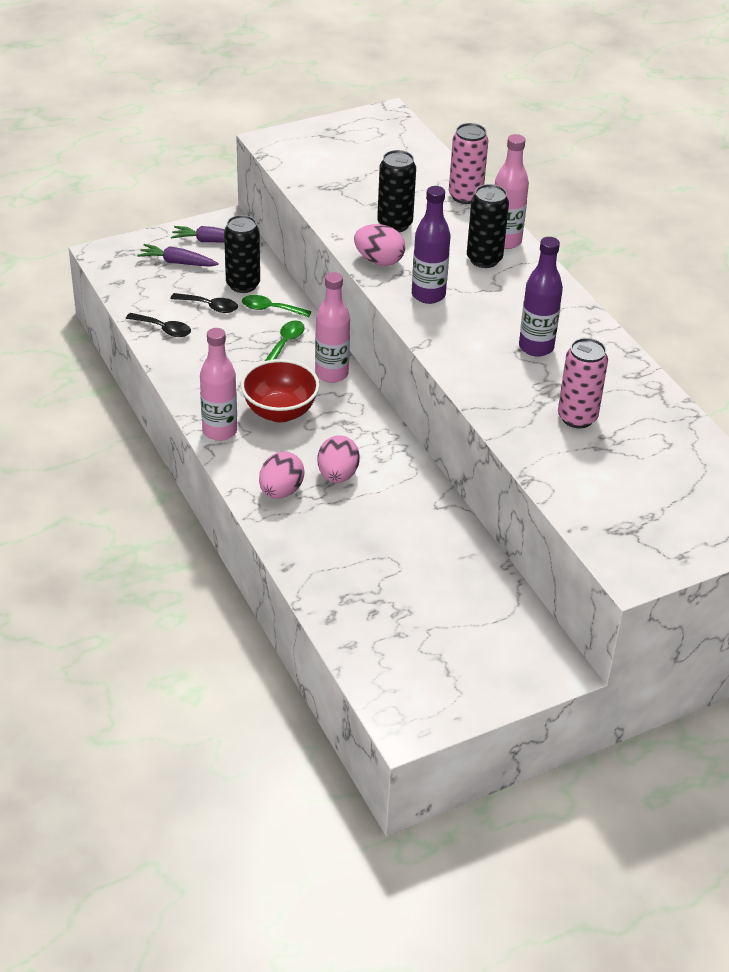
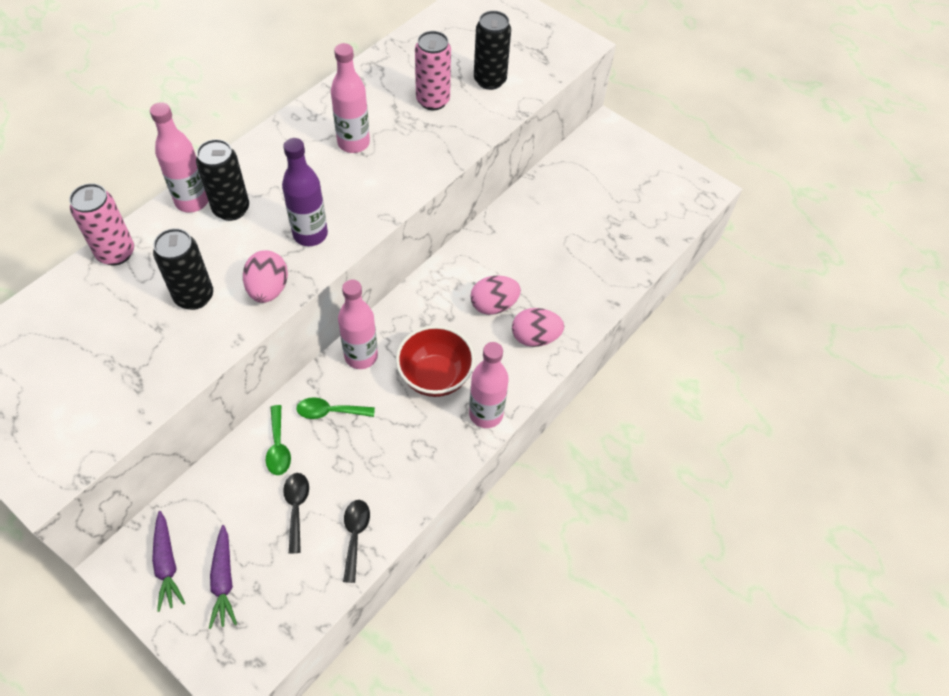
camera: 115 degrees left, 15 degrees up
black can [224,215,260,293] -> black can moved to [474,11,511,90]
purple bottle [519,237,563,357] -> pink bottle [331,43,370,153]

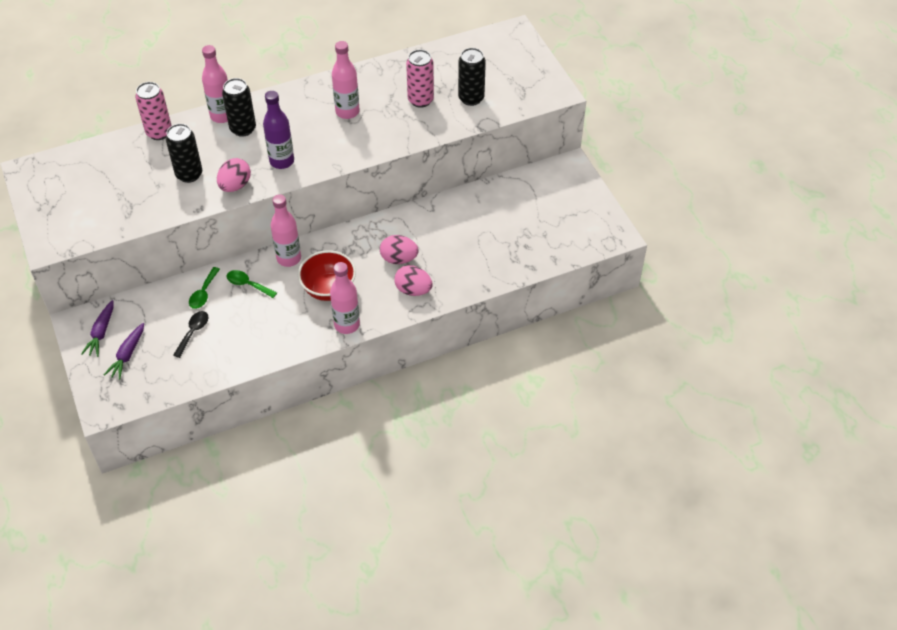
camera: 30 degrees right, 5 degrees down
black spoon [343,500,370,583] -> none

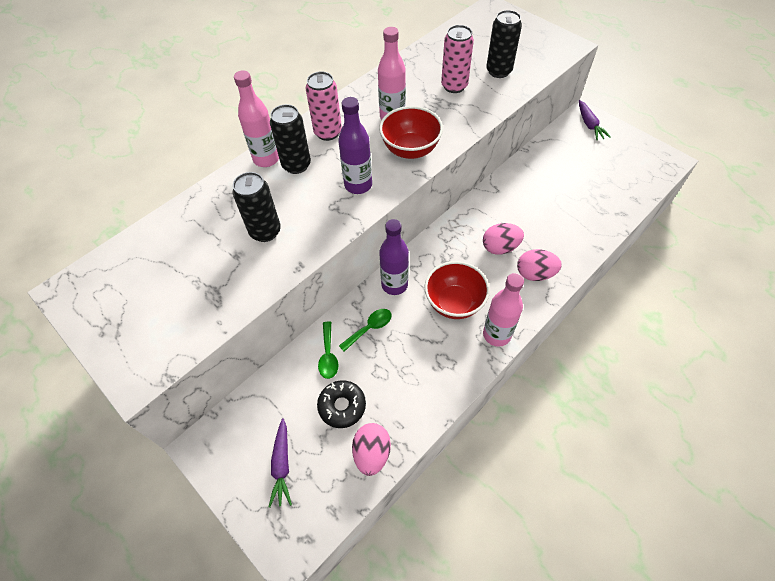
camera: 20 degrees left, 5 degrees up
purple carrot [81,300,114,357] -> purple carrot moved to [579,100,611,140]
pink can [135,82,172,140] -> pink can moved to [306,72,342,141]
black spoon [173,311,209,358] -> black donut [317,380,366,428]
pink egg [217,158,251,192] -> pink egg moved to [352,423,391,476]
green spoon [227,270,277,298] -> green spoon turned 135 degrees clockwise [339,309,392,352]
pink bottle [271,194,301,267] -> purple bottle [379,219,409,295]
none -> red bowl [379,106,443,159]

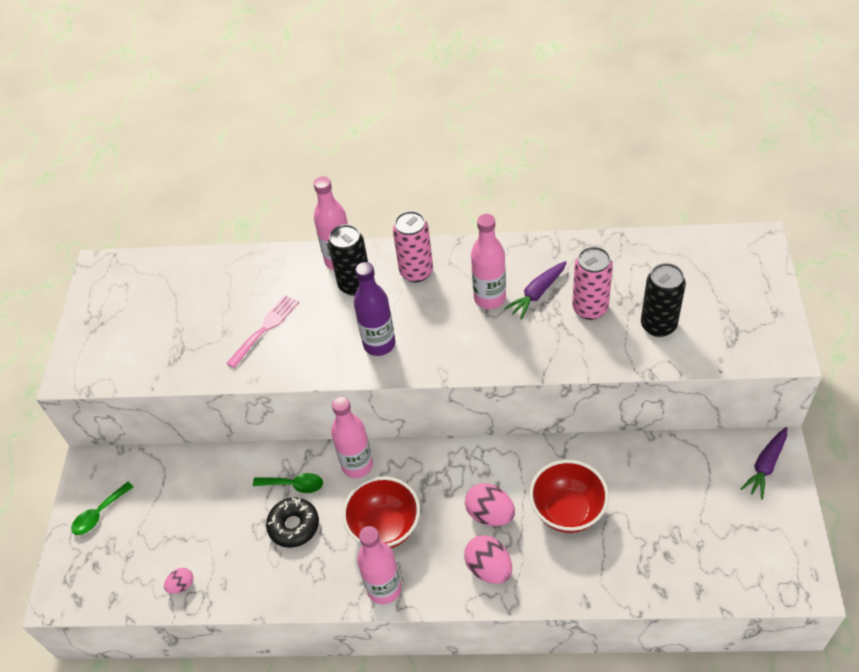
camera: 50 degrees right, 5 degrees down
black can [233,172,281,242] -> pink fork [226,295,299,368]
purple carrot [269,418,292,508] -> purple carrot moved to [504,261,567,320]
black donut [317,380,366,428] -> black donut moved to [266,497,319,548]
green spoon [318,321,339,379] -> green spoon moved to [71,482,134,535]
pink egg [352,423,391,476] -> pink egg [164,568,193,594], size x0.56
red bowl [379,106,443,159] -> red bowl moved to [529,460,609,533]
purple bottle [379,219,409,295] -> pink bottle [331,396,373,478]

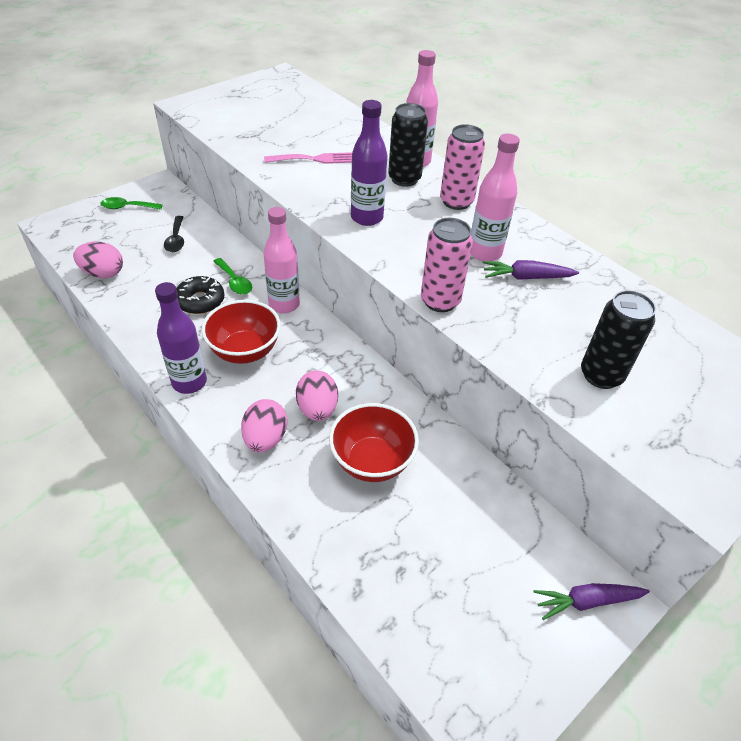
camera: 40 degrees right, 5 degrees down
pink egg [164,568,193,594] -> pink egg [73,242,123,278], size x1.78
pink bottle [357,526,401,604] -> purple bottle [155,282,207,394]
pink can [572,247,613,320] -> pink can moved to [421,218,473,312]
none -> black spoon [164,216,184,252]

